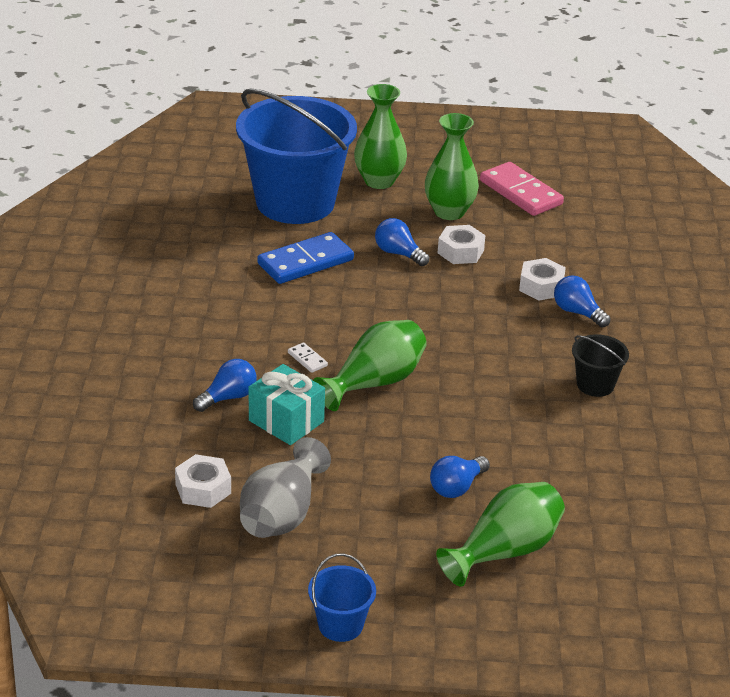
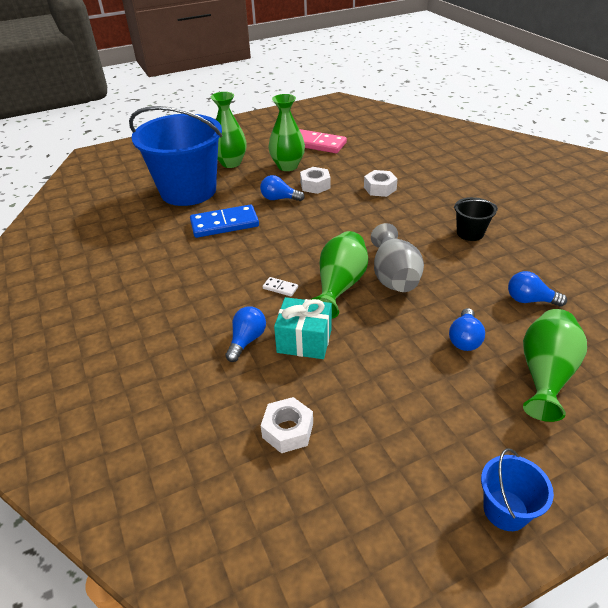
camera: 25 degrees left, 5 degrees up
grey vase [240,437,331,538] -> grey vase moved to [371,223,424,292]
blue domino [257,232,354,284] -> blue domino turned 45 degrees clockwise [190,204,259,238]
blue light bulb [554,276,610,327] -> blue light bulb moved to [508,271,567,307]

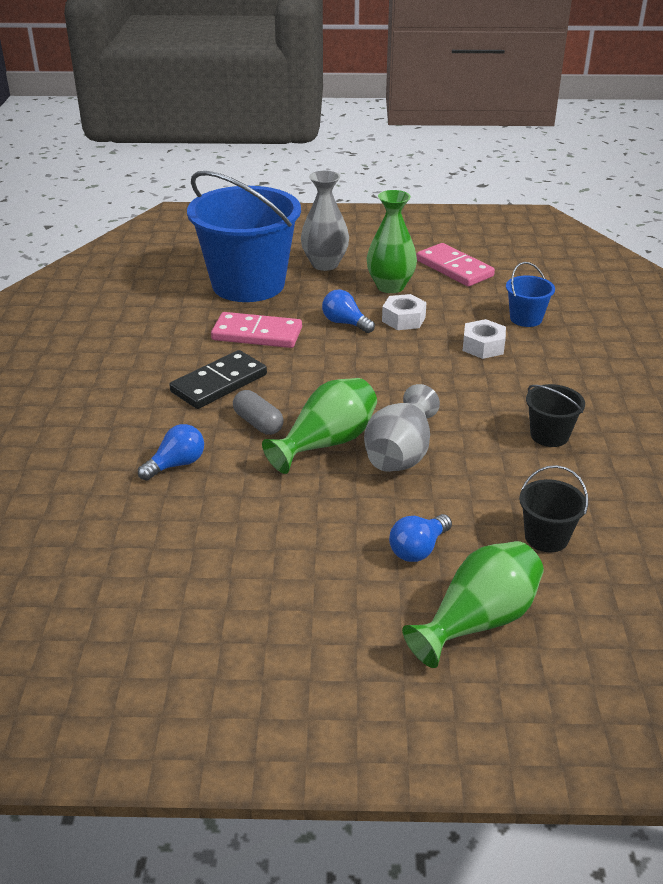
camera: 25 degrees right, 5 degrees down
blue domino [190,204,259,238] -> pink domino [211,312,302,348]
green vase [211,92,247,168] -> grey vase [301,171,349,271]
white nut [261,397,313,453] -> none
white domino [263,277,298,296] -> grey capsule [233,390,284,435]
turquoise gift [274,297,332,359] -> none
blue bucket [481,448,554,531] -> blue bucket moved to [506,262,555,327]
blue light bulb [508,271,567,307] -> black bucket [519,465,588,552]
none -> black domino [169,350,267,409]

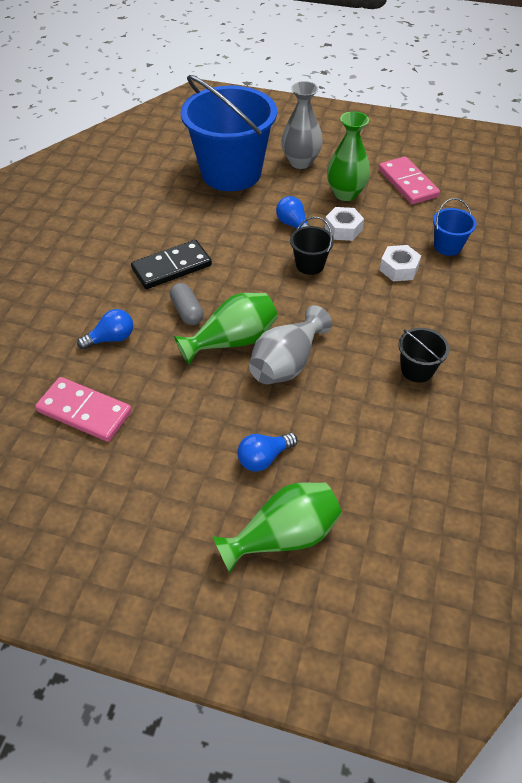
camera: 15 degrees right, 15 degrees up
pink domino [211,312,302,348] -> pink domino moved to [35,377,132,442]
black bucket [519,465,588,552] -> black bucket moved to [290,217,334,275]

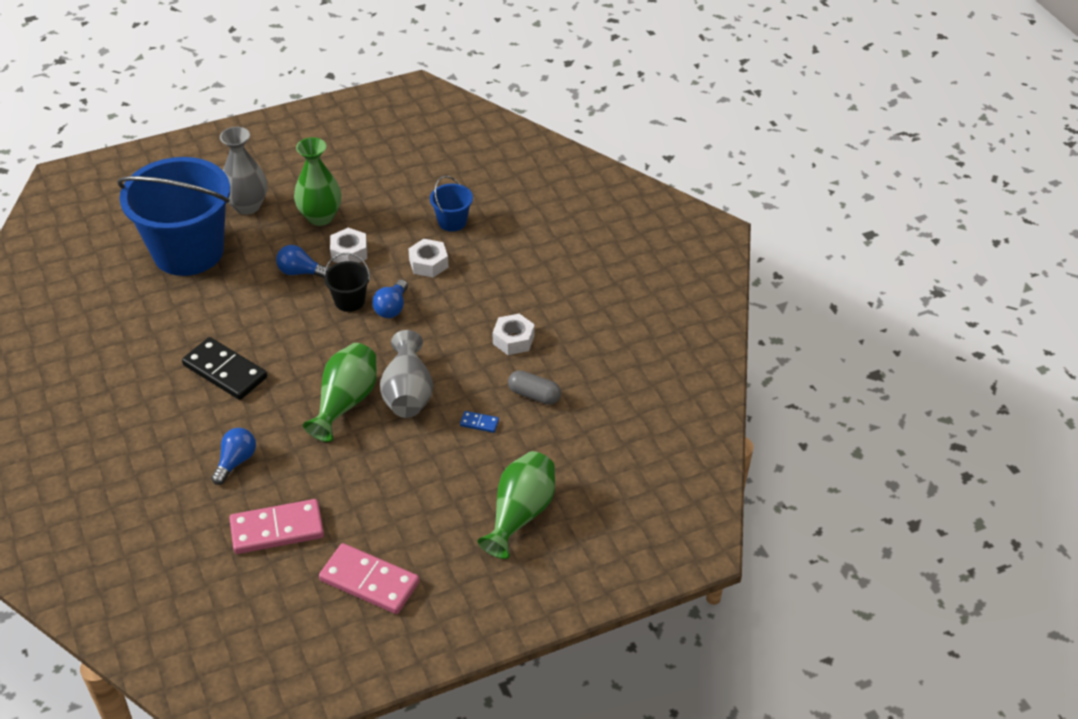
camera: 40 degrees left, 5 degrees down
black domino [131,240,212,289] -> black domino turned 75 degrees counterclockwise [182,337,267,400]
grey capsule [170,283,204,325] -> grey capsule moved to [508,370,561,405]
blue light bulb [237,433,298,471] -> blue light bulb moved to [372,280,408,318]
pink domino [379,156,440,204] -> pink domino moved to [319,543,419,614]
black bucket [399,328,450,383] -> white nut [493,314,535,355]
none -> blue domino [460,411,499,433]

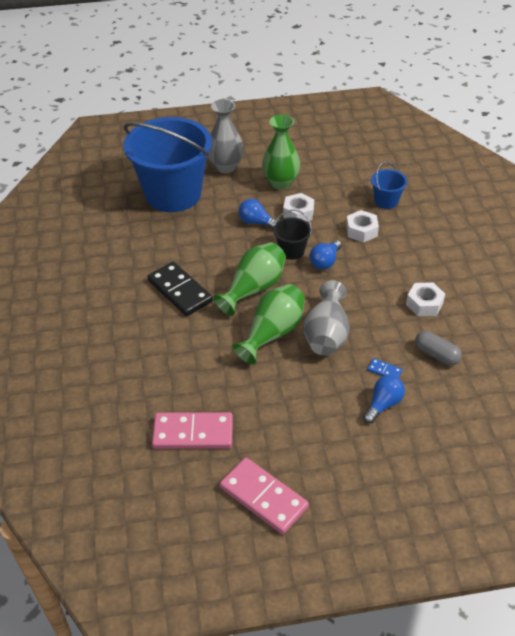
camera: 15 degrees right, 0 degrees up
blue light bulb [211,428,256,485] -> blue light bulb moved to [363,375,405,424]
green vase [478,451,555,559] -> green vase moved to [213,242,286,316]

